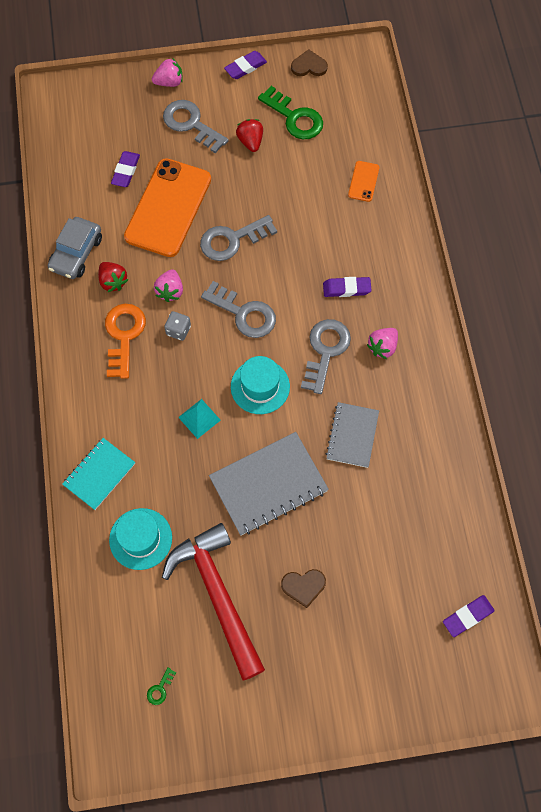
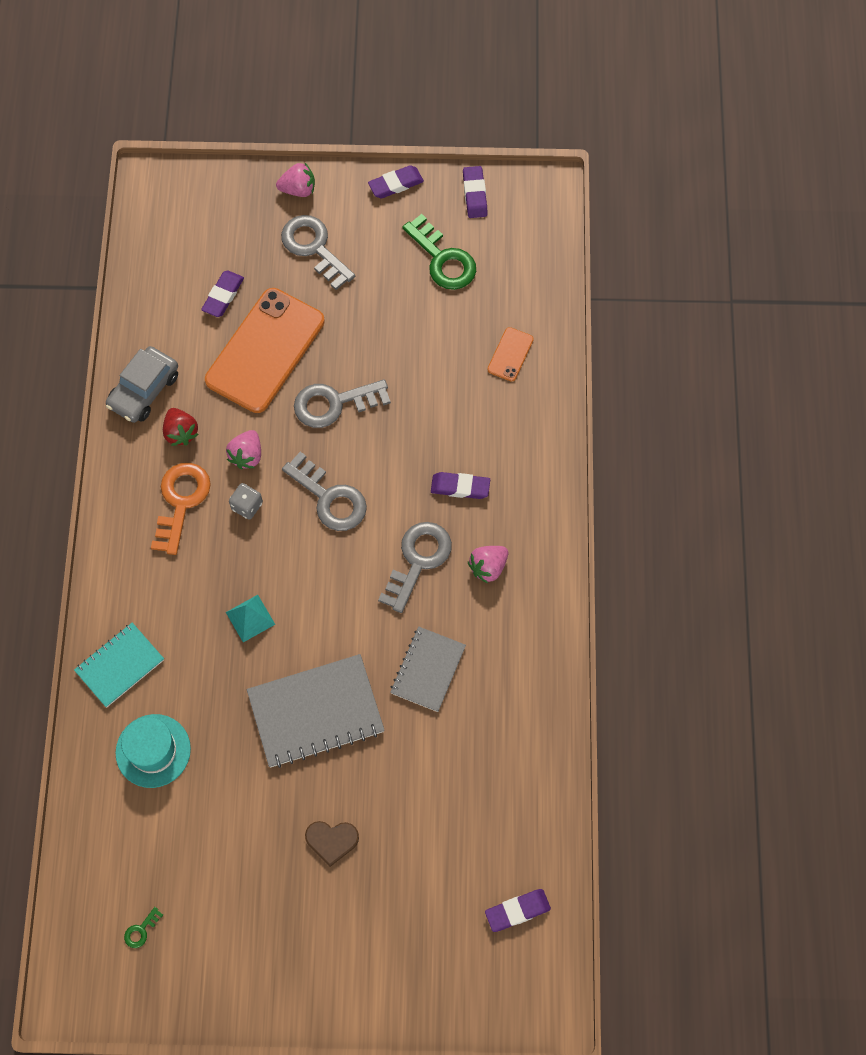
camera: 10 degrees right, 0 degrees up
red hammer [162,523,265,680] -> none
turquoise hat [231,356,290,414] -> none
red strawberry [236,119,263,152] -> none
brown heart [291,49,328,76] -> purple eraser [463,166,488,218]

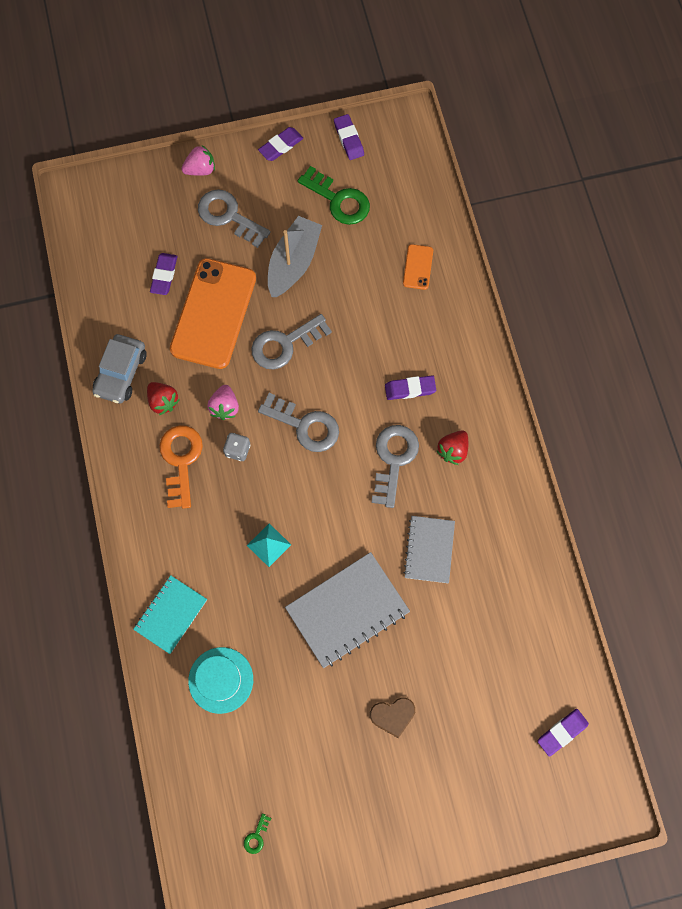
camera: 15 degrees left, 5 degrees up
pink strawberry [468,546,508,584] -> red strawberry [437,430,468,465]
none -> grey boat [268,216,322,297]

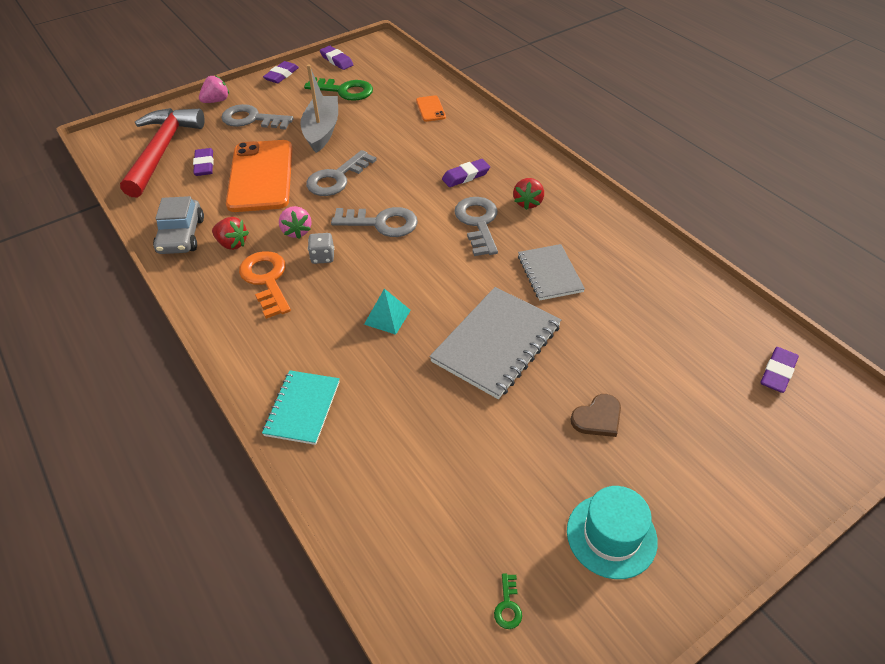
camera: 20 degrees left, 25 degrees down
turquoise hat [188,647,253,714] -> turquoise hat moved to [567,486,658,579]
none -> red hammer [120,108,205,197]

